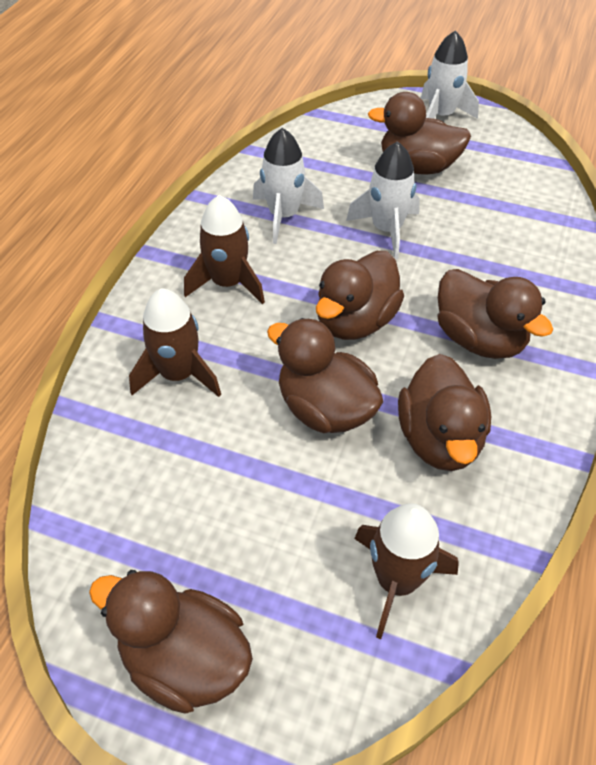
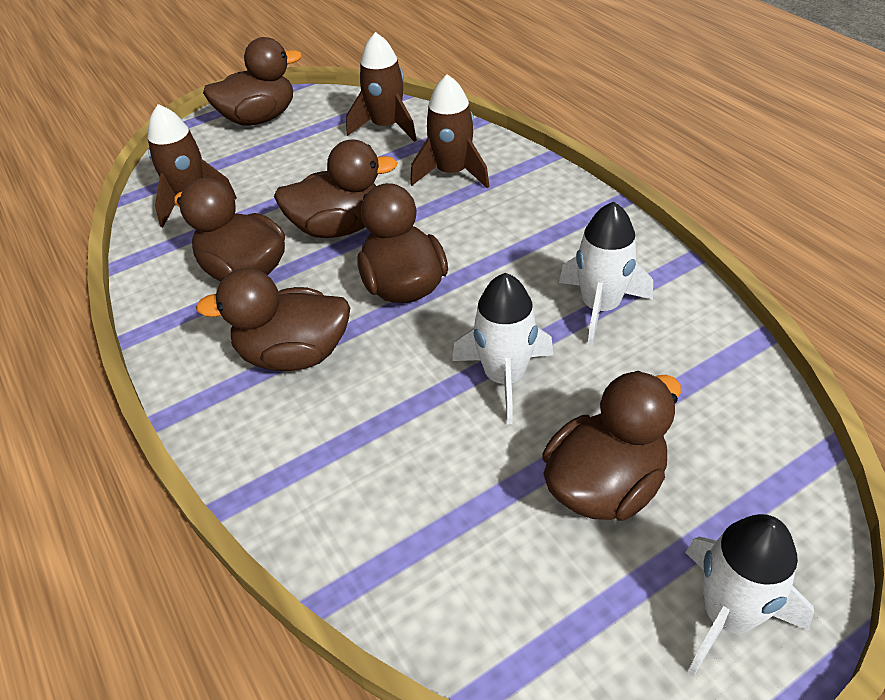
camera: 130 degrees right, 5 degrees down
brown rocket [184,195,265,304] -> brown rocket moved to [346,32,417,142]

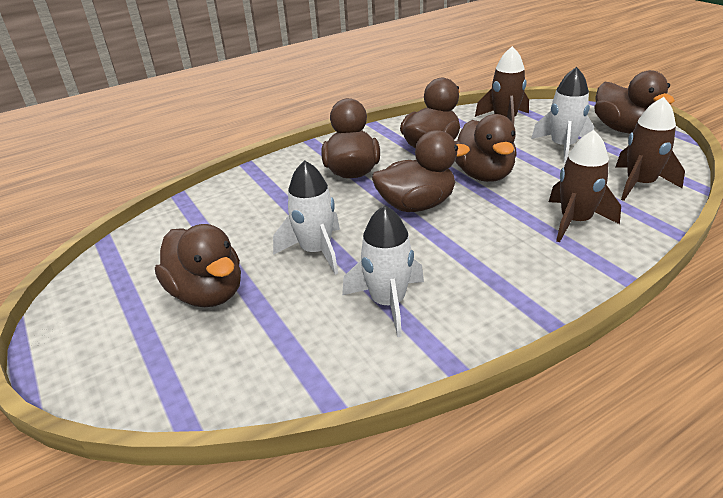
camera: 90 degrees right, 10 degrees down
white rocket [685,514,814,677] -> white rocket moved to [531,67,594,164]

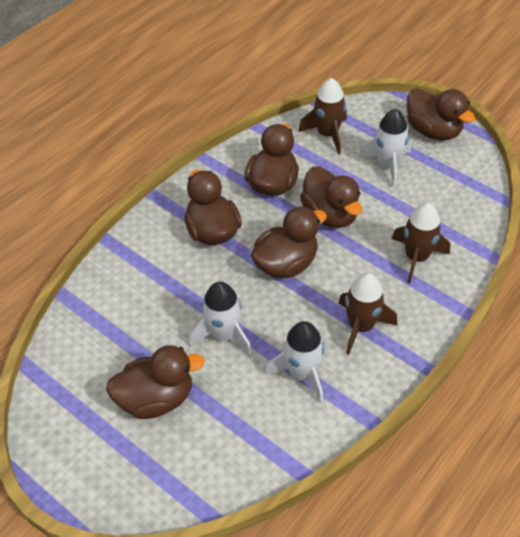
camera: 20 degrees left, 15 degrees up
brown duck [155,224,241,307] -> brown duck turned 45 degrees counterclockwise [106,345,205,419]
brown rocket [615,97,685,201] -> brown rocket moved to [338,273,397,355]

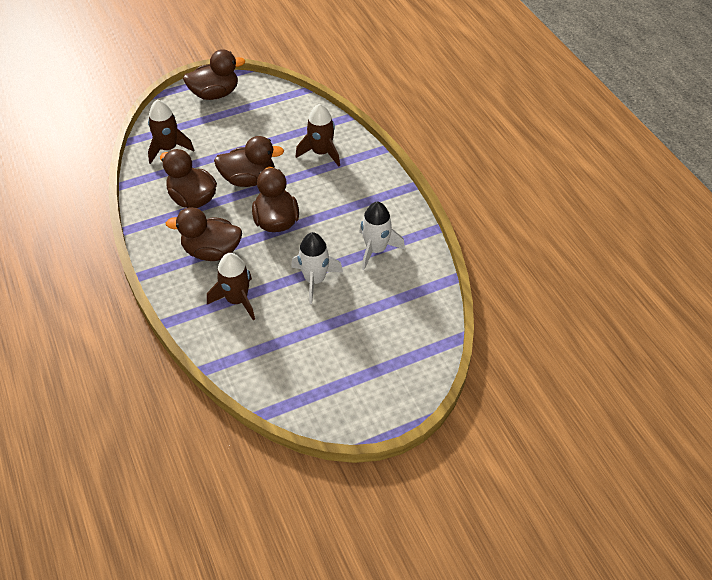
camera: 65 degrees left, 0 degrees up
brown duck [106,345,205,419] -> none
brown rocket [338,273,397,355] -> brown rocket moved to [207,253,255,320]
white rocket [358,109,412,188] -> none

